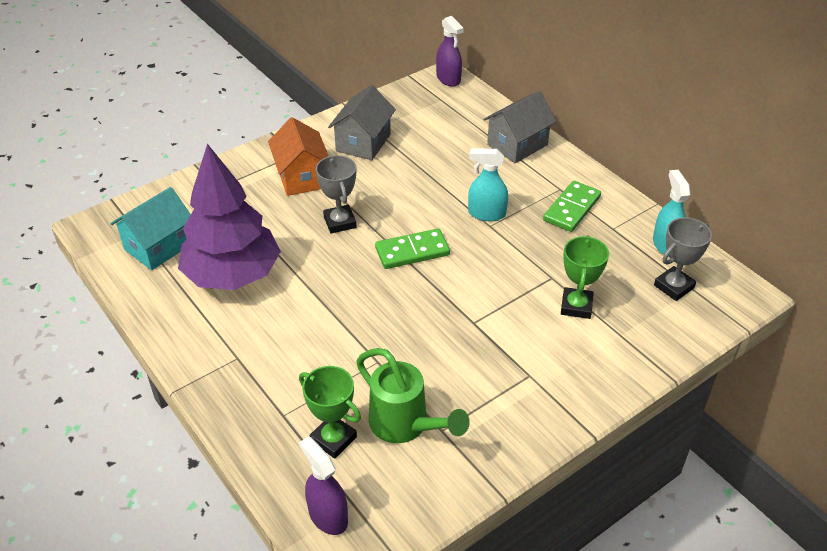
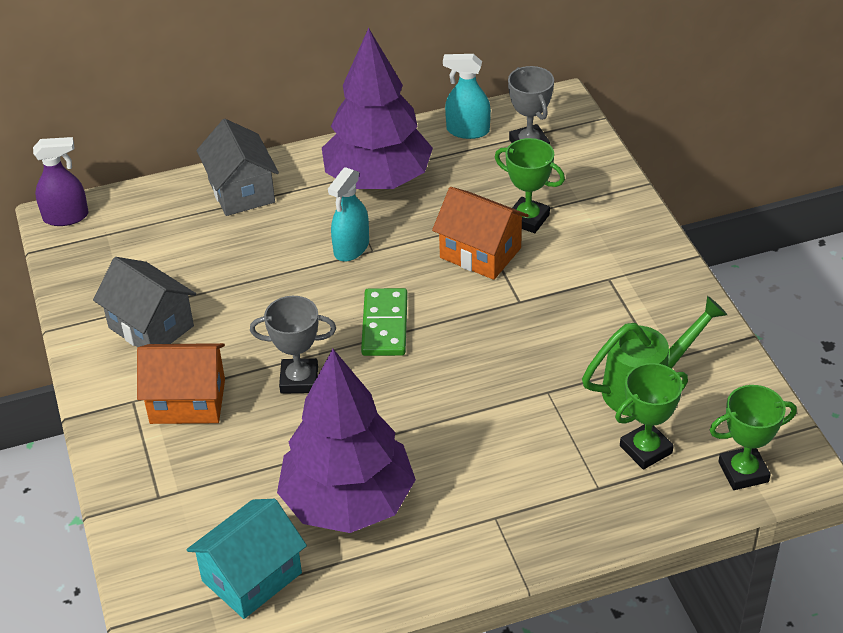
camera: 70 degrees left, 0 degrees up
turquoise house [111,187,191,270] -> turquoise house turned 75 degrees clockwise [186,499,307,619]
purple spray bottle [299,436,348,535] -> green trophy [710,385,797,490]
green domino [543,181,601,232] -> purple tree [322,28,433,189]
none -> orange house [432,187,529,280]

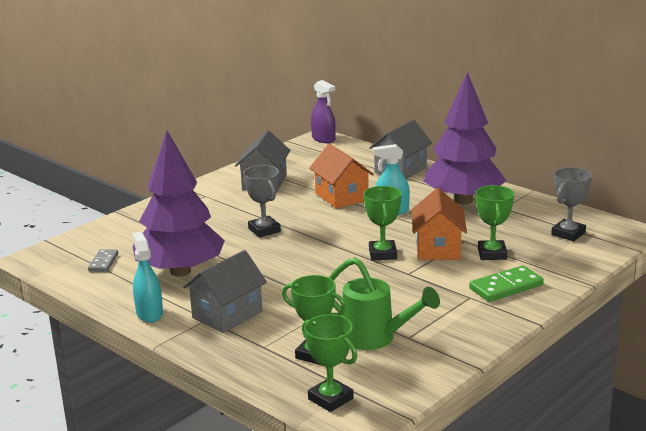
camera: 60 degrees right, 20 degrees down
orange house [137,343,225,424] -> orange house moved to [309,144,374,209]
turquoise house [186,499,307,619] -> grey domino [88,249,118,272]
green domino [361,288,408,356] -> green domino moved to [469,265,544,302]
turquoise spray bottle [443,54,491,139] -> turquoise spray bottle moved to [132,232,163,323]
none -> grey house [183,250,267,333]
none -> green trophy [364,186,401,261]

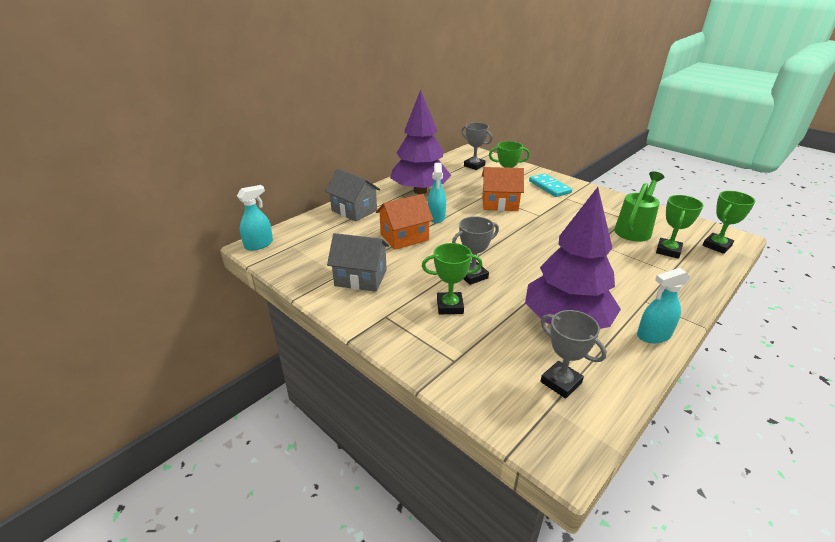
camera: 90 degrees left, 10 degrees up
grey domino [88,249,118,272] -> grey trophy [540,310,607,399]
grey house [183,250,267,333] -> none
purple spray bottle [311,80,336,143] -> turquoise spray bottle [237,185,273,251]
green trophy [364,186,401,261] -> green trophy moved to [422,243,482,314]
green domino [469,265,544,302] -> turquoise domino [529,173,572,197]

